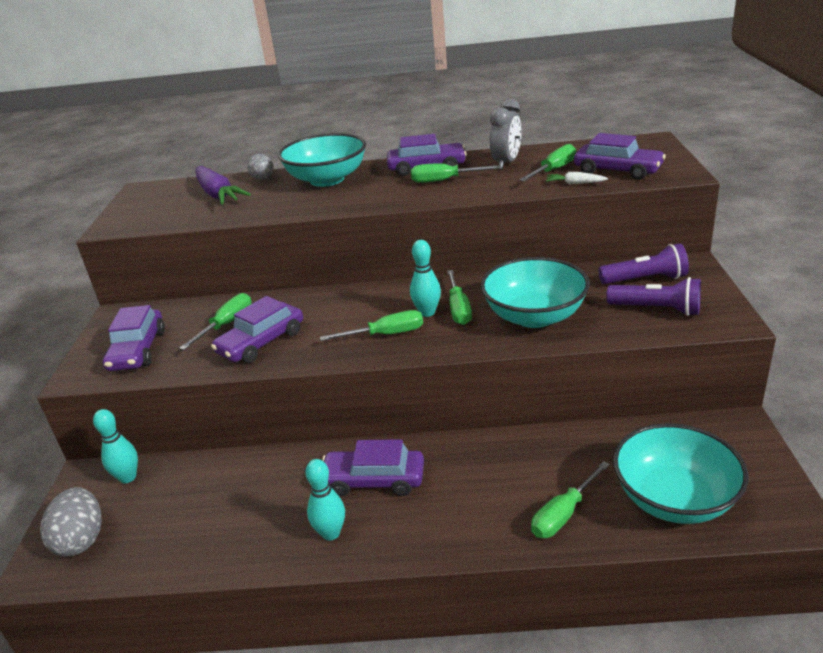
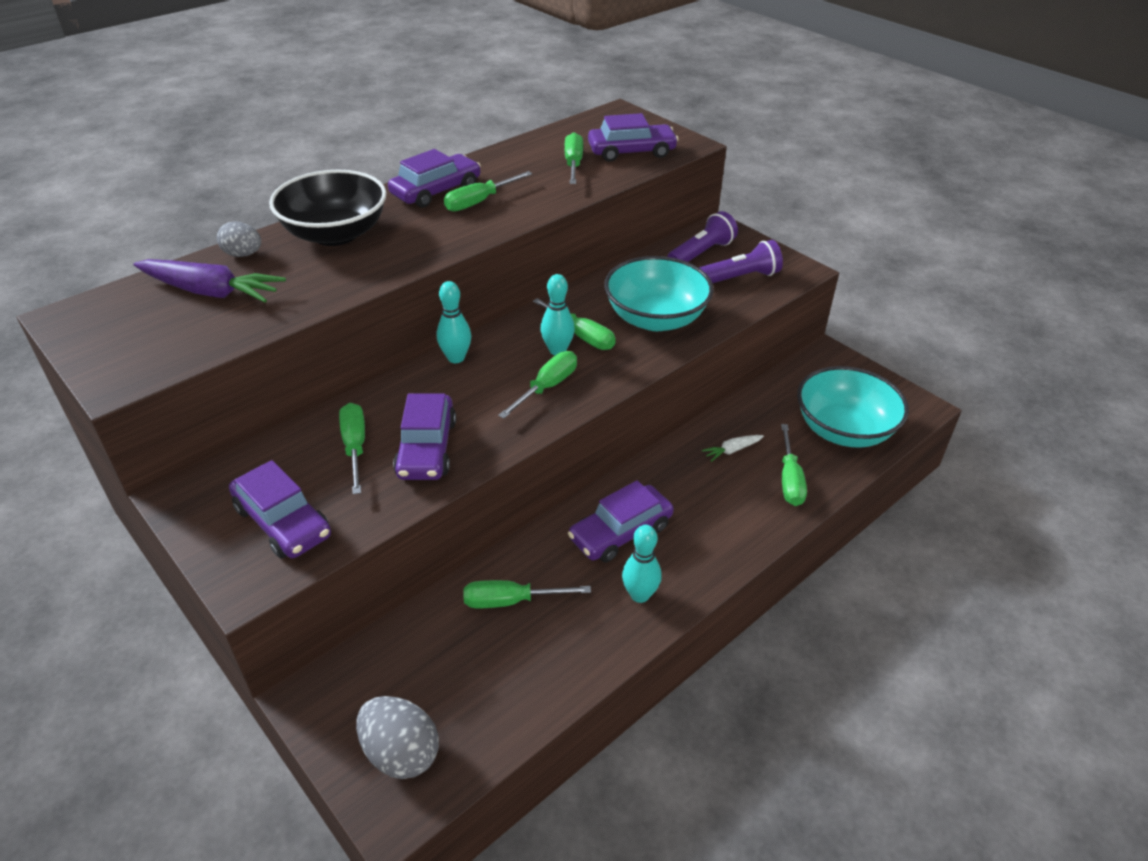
camera: 45 degrees left, 10 degrees up
turquoise bowling pin [93,409,138,483] -> turquoise bowling pin moved to [437,281,471,363]
turquoise bowl [278,133,366,187] -> black bowl [269,170,386,246]
grey clock [490,98,522,170] -> none
white carrot [546,172,608,185] -> white carrot moved to [702,435,764,462]
none -> green screwdriver [463,580,591,608]

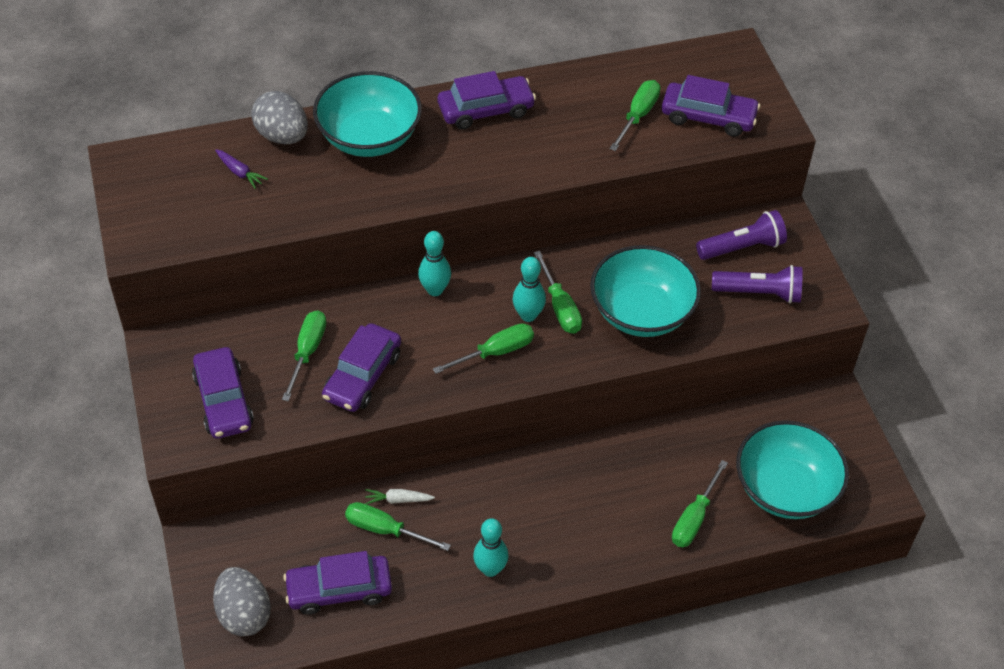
camera: 25 degrees right, 10 degrees up
purple carrot [134,259,286,303] -> purple carrot [215,149,268,189], size x0.48
grey egg [217,221,261,257] -> grey egg [251,91,308,144], size x1.53
black bowl [269,170,386,246] -> turquoise bowl [313,71,422,157]
green screwdriver [444,171,532,212] -> none
purple car [568,480,674,562] -> purple car moved to [283,551,392,615]
white carrot [702,435,764,462] -> white carrot moved to [365,489,435,504]

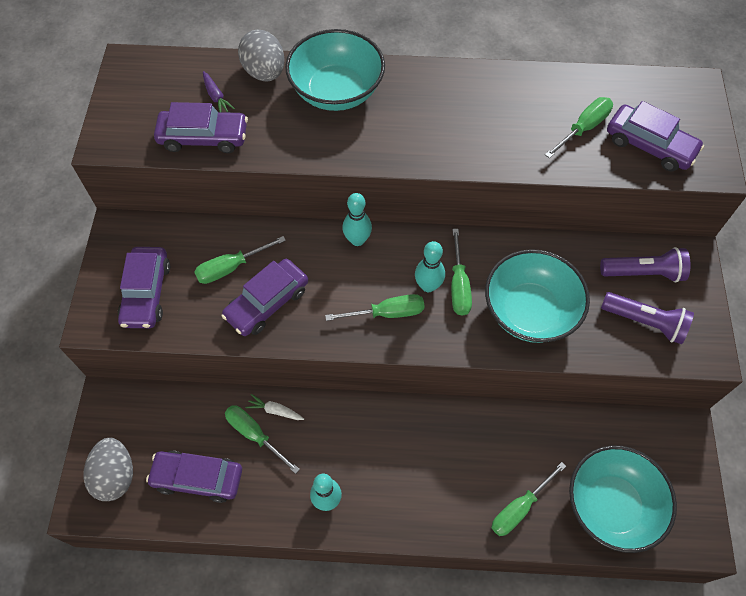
camera: 20 degrees right, 10 degrees up
green screwdriver [282,310,326,401] -> green screwdriver turned 150 degrees counterclockwise [194,236,286,284]
purple car [438,71,536,129] -> purple car moved to [154,102,248,153]

